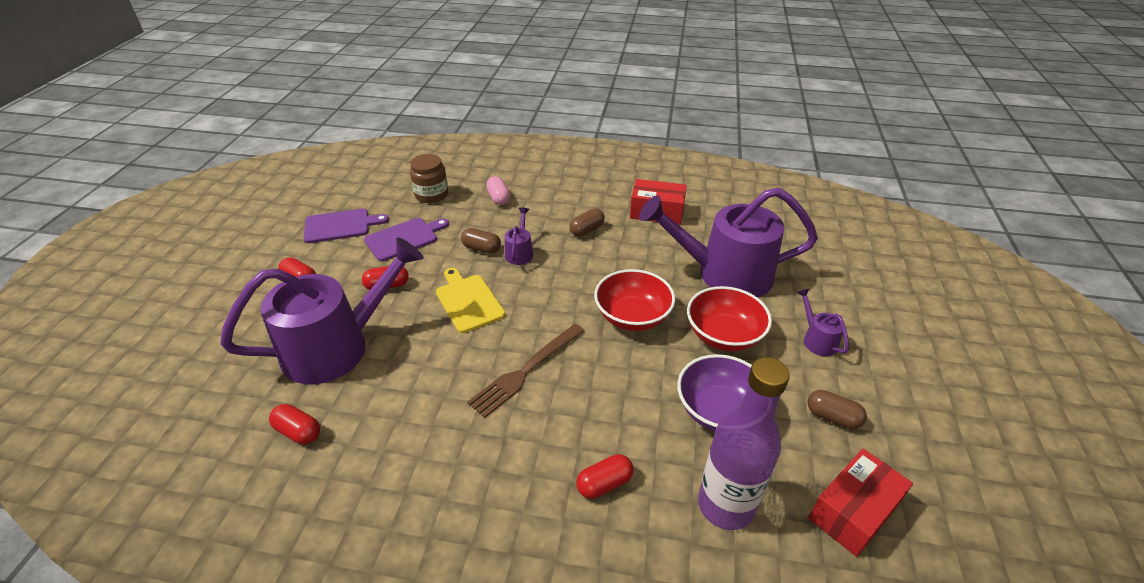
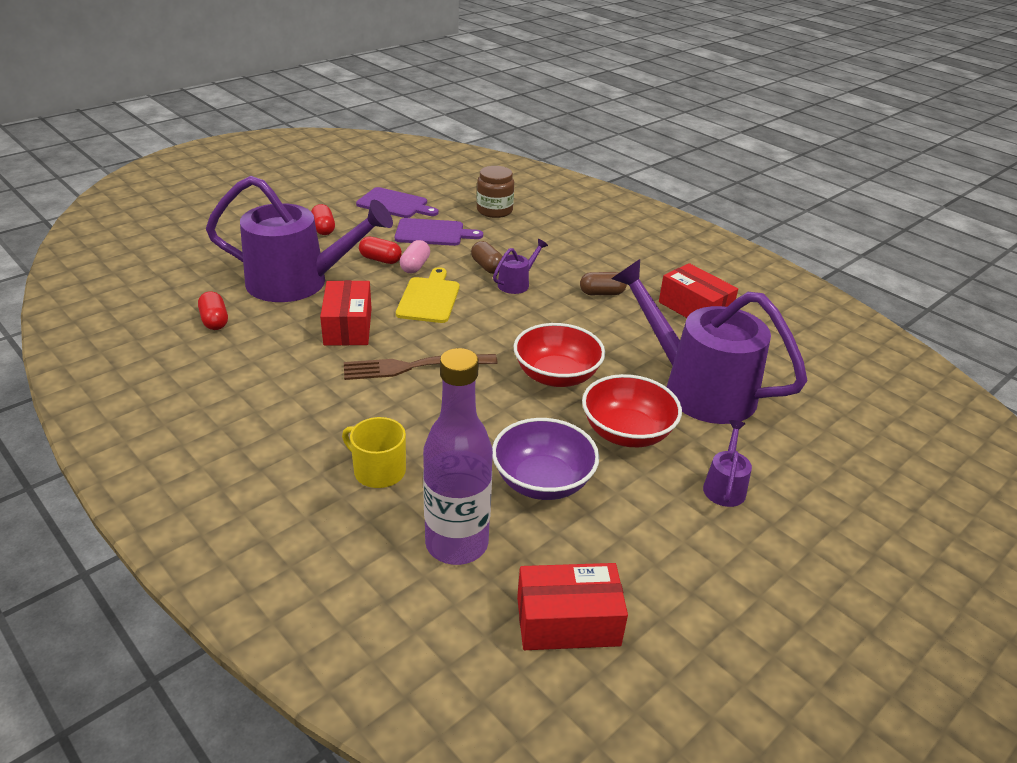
camera: 35 degrees right, 5 degrees down
pink capsule [486,176,511,205] -> pink capsule moved to [400,240,430,273]
red capsule [576,454,634,499] -> yellow mug [342,417,406,488]
brown capsule [807,390,867,429] -> none
none -> red box [320,280,372,346]

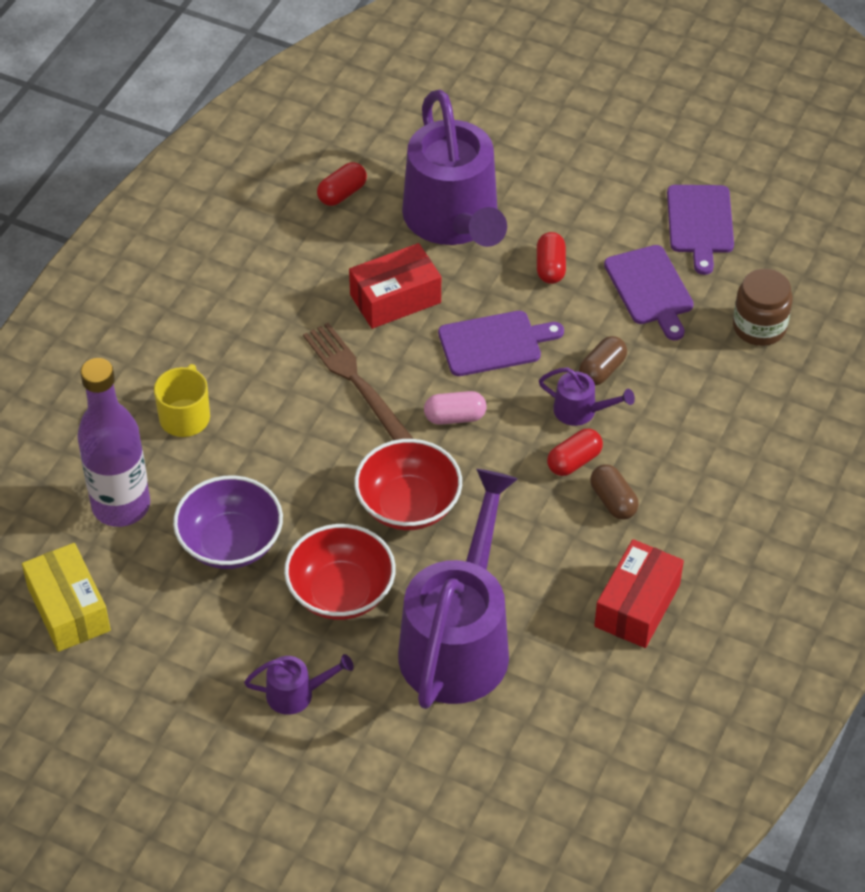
camera: 70 degrees right, 15 degrees up
red capsule [311,204,335,235] -> red capsule moved to [547,429,603,476]
yellow cutting board [396,267,460,323] -> purple cutting board [438,311,564,376]
pink capsule [400,240,430,273] -> pink capsule moved to [424,391,487,425]
red box [517,563,628,650] -> yellow box [22,543,111,652]

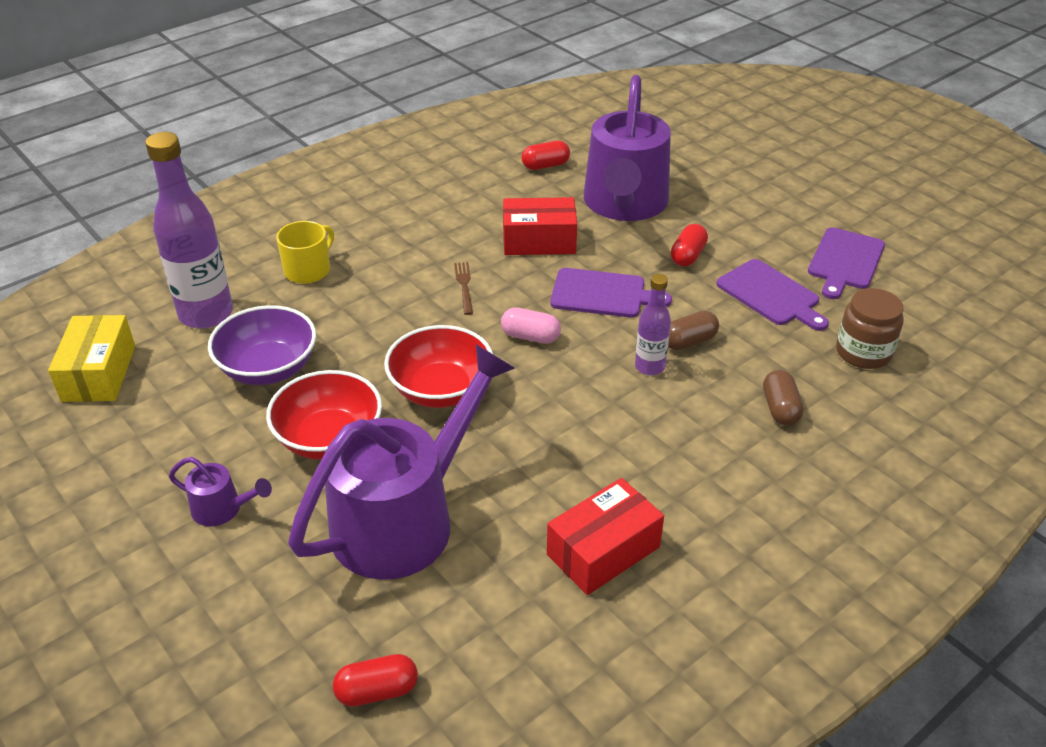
camera: 25 degrees right, 10 degrees down
brown fork [303,323,414,440] -> brown fork [454,262,473,315], size x0.52
purple watering can [539,367,635,426] -> purple bottle [635,274,671,375]
red capsule [547,429,603,476] -> red capsule moved to [333,654,418,707]
brown capsule [590,464,639,519] -> brown capsule moved to [763,370,804,425]
purple cutting board [604,245,694,340] -> purple cutting board turned 45 degrees counterclockwise [716,259,829,331]

